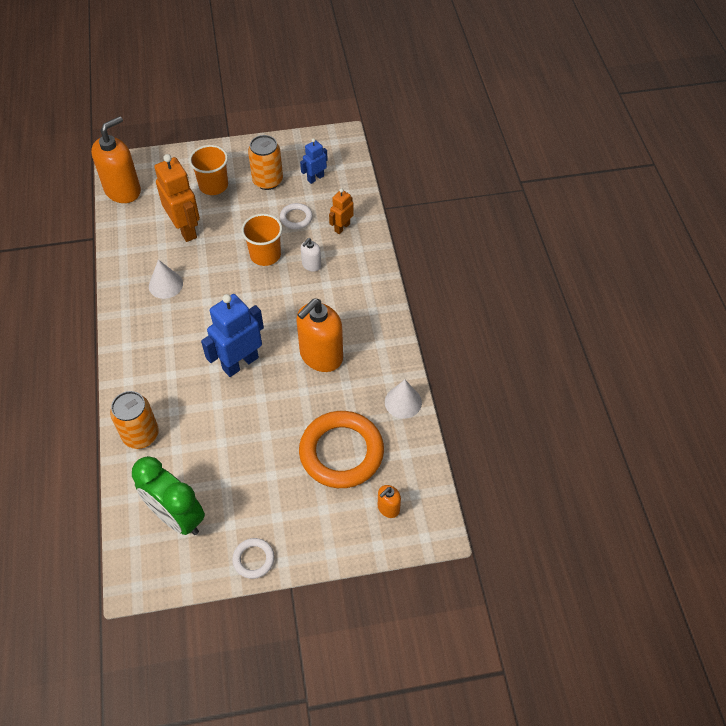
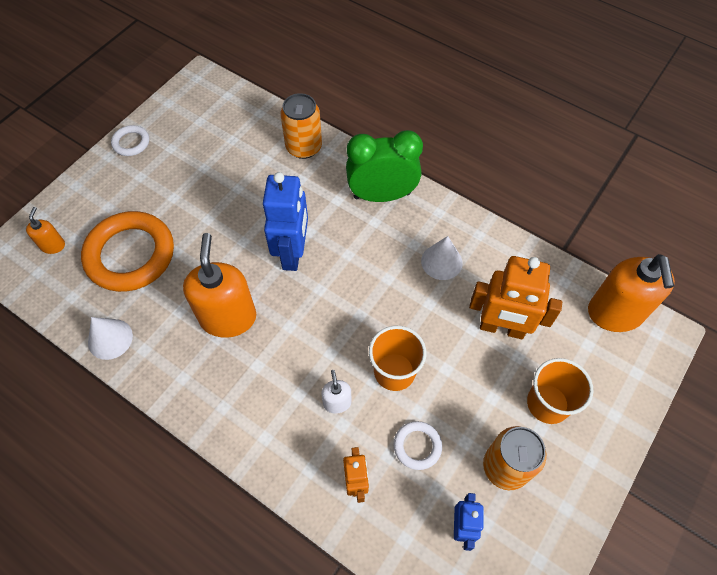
camera: 135 degrees right, 5 degrees up
green clock [132,456,205,535] -> green clock moved to [346,130,423,202]

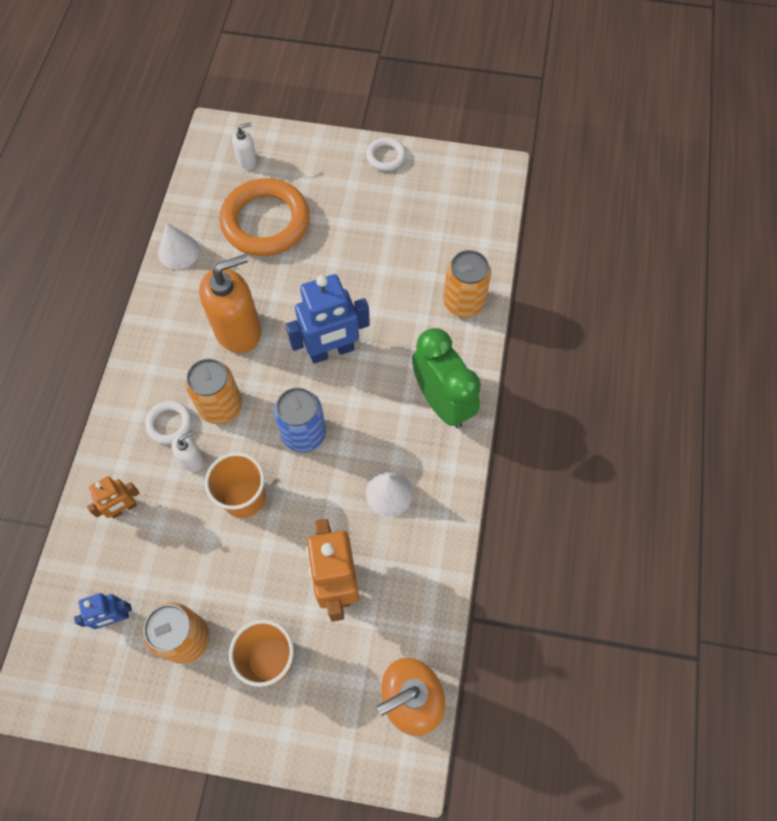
camera: 65 degrees right, 5 degrees up
orange soap dispenser [26,207,65,254] -> white soap dispenser [232,122,257,170]
white ring [393,421,442,470] -> white ring moved to [145,401,192,444]
none -> orange can [185,358,242,424]
none -> blue can [274,387,326,453]

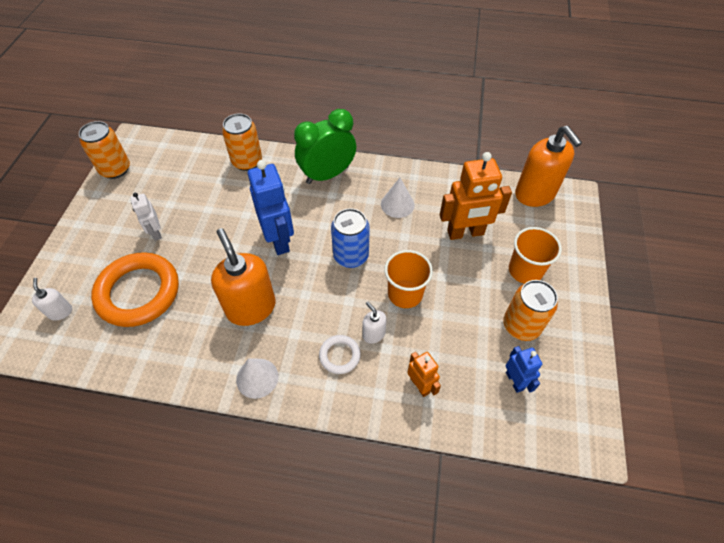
camera: 90 degrees left, 10 degrees down
white cone [158,223,200,269] -> white cone moved to [236,358,278,399]
orange can [185,358,242,424] -> orange can moved to [79,121,130,179]
white ring [366,137,406,171] -> none
none -> white robot [130,193,162,241]

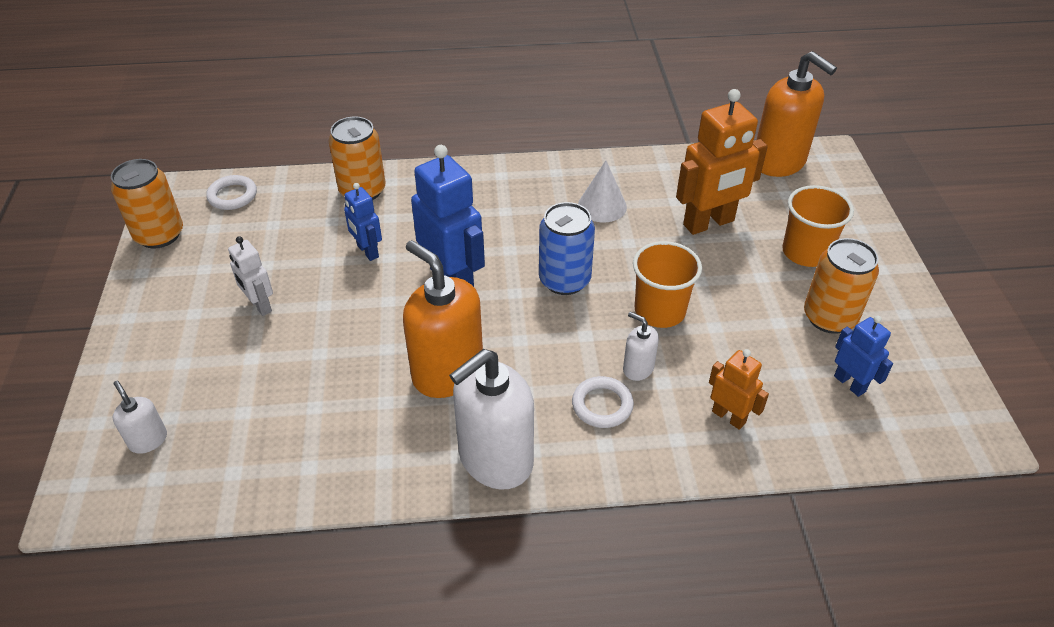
camera: 15 degrees left, 10 degrees down
orange ring [91,252,179,327] -> none
white cone [236,358,278,399] -> white soap dispenser [449,349,534,490]
green clock [294,109,356,184] -> none
none -> white ring [206,175,257,210]
none -> blue robot [344,183,382,261]

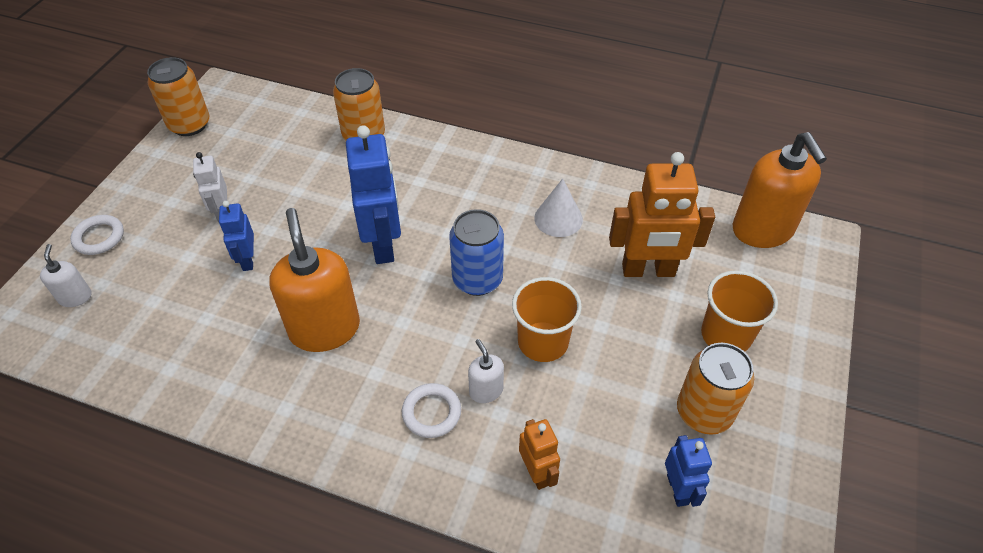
camera: 25 degrees right, 5 degrees up
white ring [206,175,257,210] -> white ring moved to [70,215,124,255]
blue robot [344,183,382,261] -> blue robot moved to [219,201,254,271]
white soap dispenser [449,349,534,490] -> none

